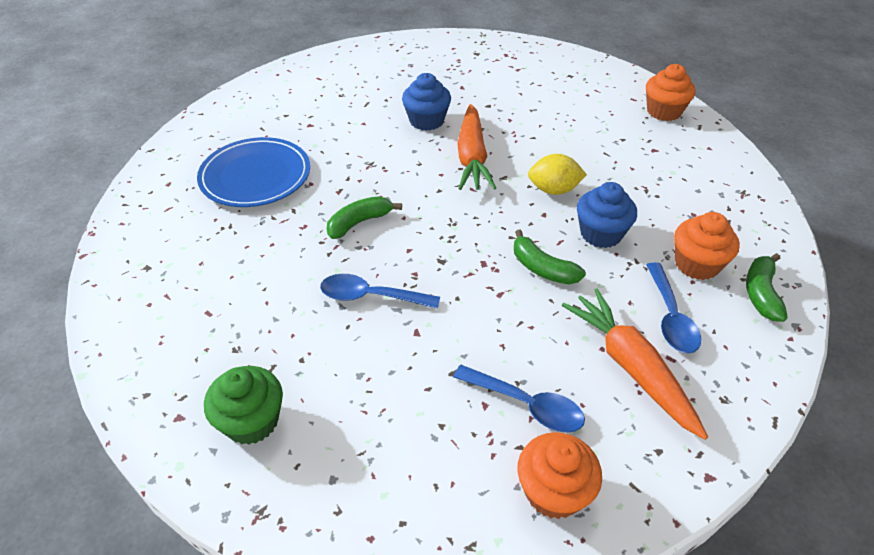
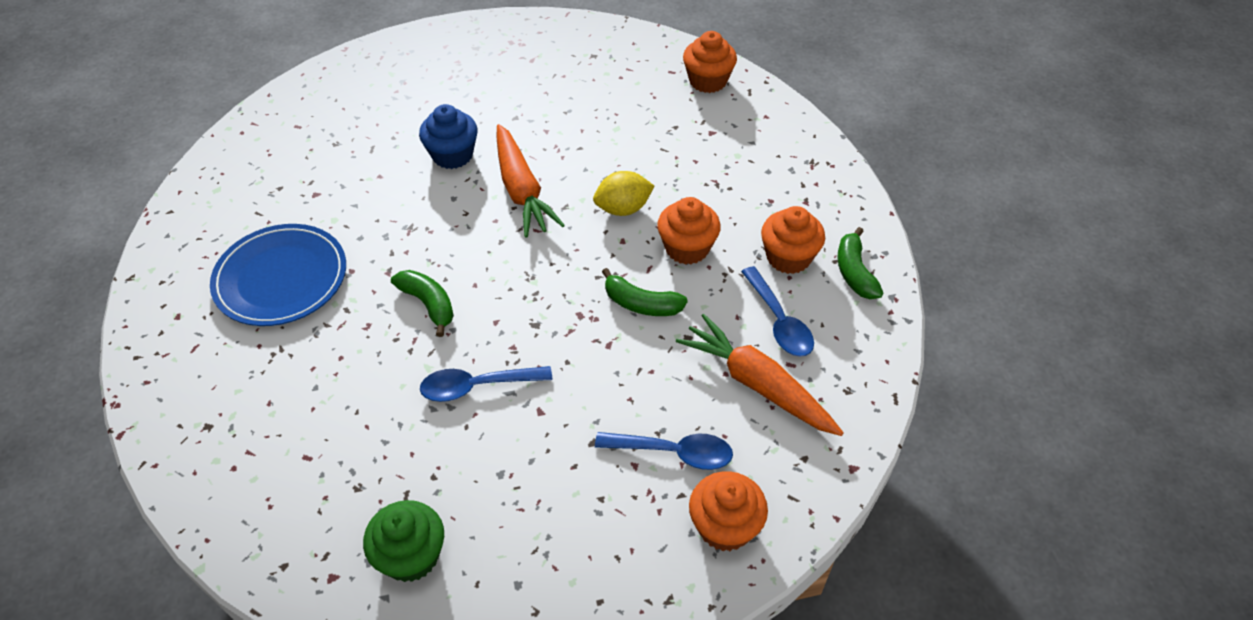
camera: 20 degrees left, 5 degrees up
green banana [327,196,402,239] -> green banana turned 105 degrees clockwise [391,270,454,337]
blue cupcake [577,182,637,248] -> orange cupcake [657,197,721,265]

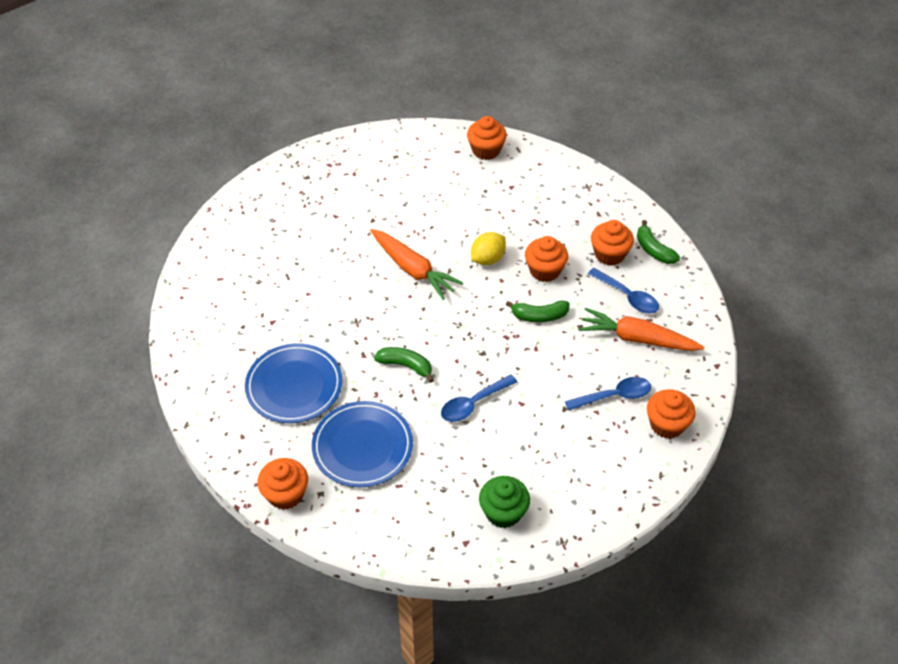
camera: 25 degrees left, 0 degrees up
blue cupcake [419,104,478,169] -> none
none -> orange cupcake [257,458,308,510]
none -> blue plate [312,401,413,487]

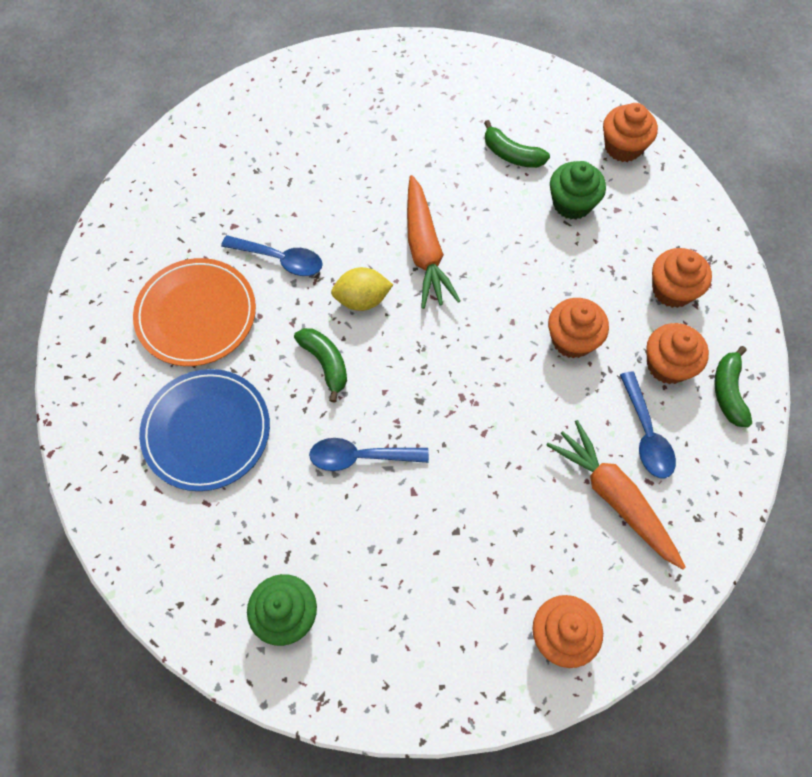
camera: 35 degrees right, 15 degrees up
blue plate [245,343,343,423] -> orange plate [133,258,256,366]
orange cupcake [257,458,308,510] -> orange cupcake moved to [652,248,712,308]
yellow lemon [471,232,506,265] -> yellow lemon moved to [331,267,393,311]
green banana [505,301,570,322] -> green banana moved to [484,120,550,168]
blue spoon [565,377,651,411] -> blue spoon moved to [221,235,323,276]
none -> green cupcake [550,161,606,220]

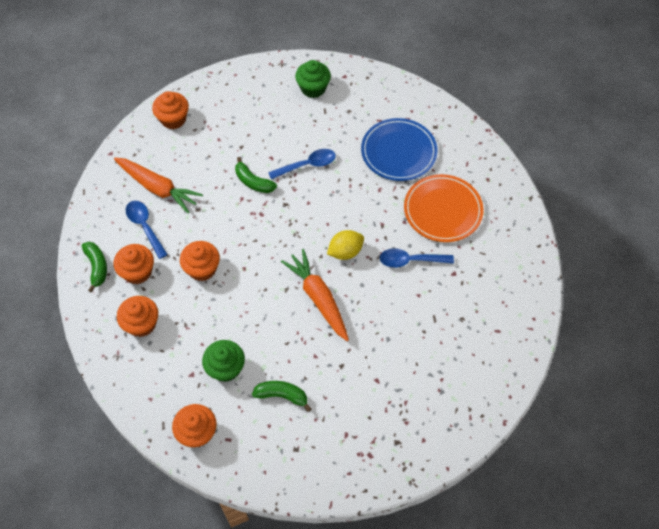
camera: 160 degrees right, 5 degrees down
green banana [294,328,347,403] -> green banana moved to [235,157,277,193]

